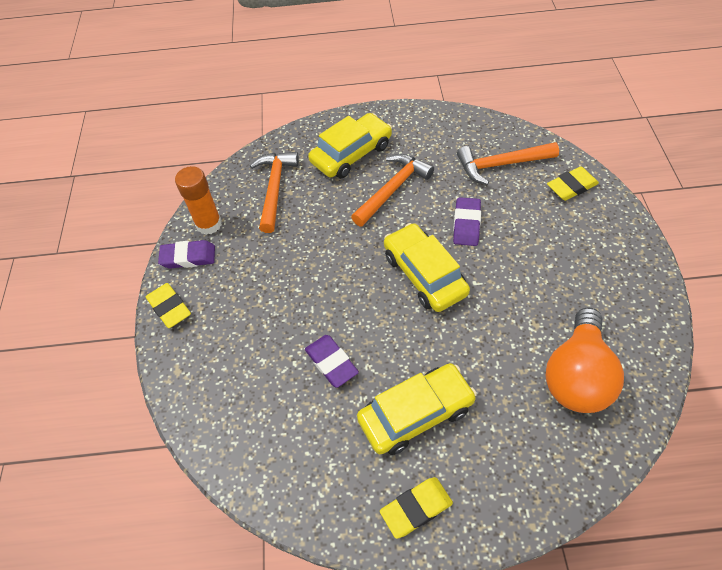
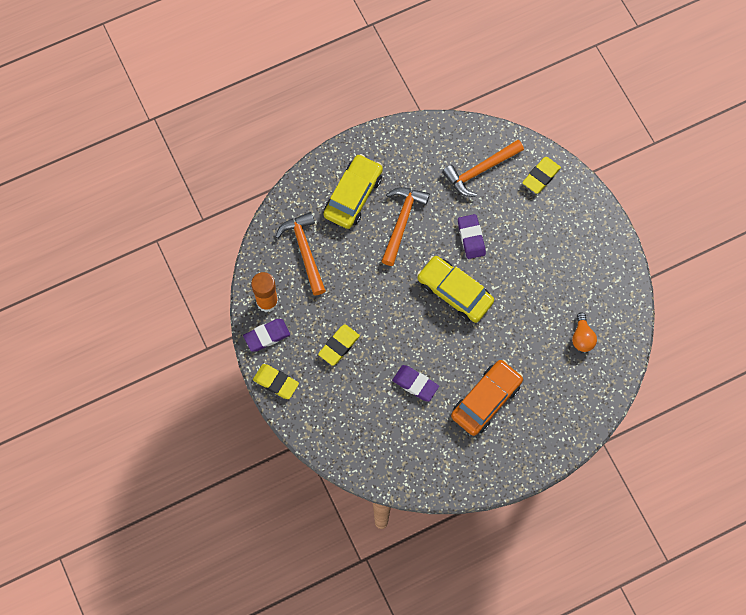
camera: 25 degrees left, 15 degrees up
yellow car [357,363,477,455] -> orange car [451,360,523,436]
yellow eraser [380,477,453,539] -> yellow eraser moved to [318,324,360,366]
orange light bulb [546,307,624,413] -> orange light bulb [572,312,597,352], size x0.50

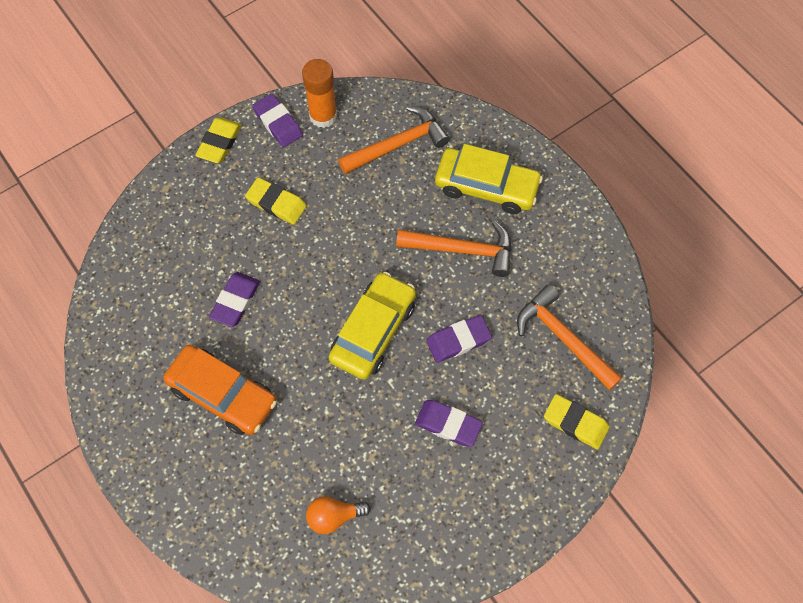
camera: 80 degrees right, 5 degrees down
none -> purple eraser [415,400,483,447]

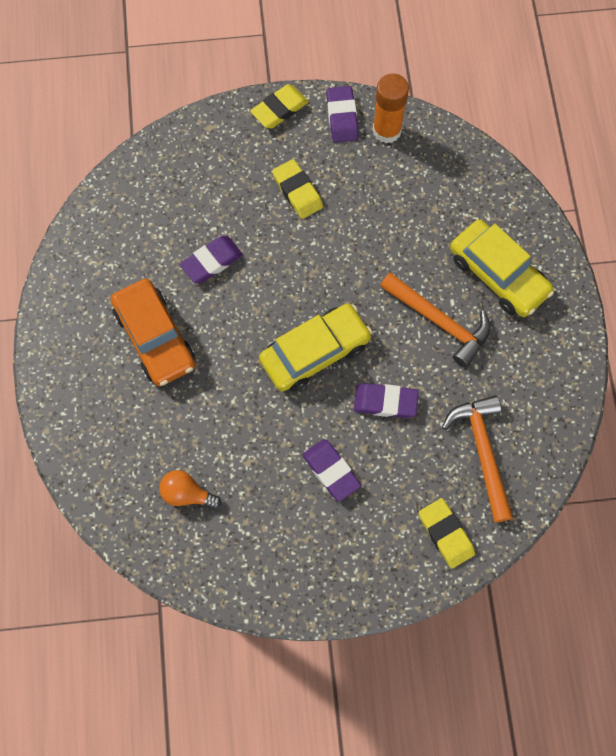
camera: 30 degrees right, 5 degrees up
orange hammer [338,106,450,174] -> none

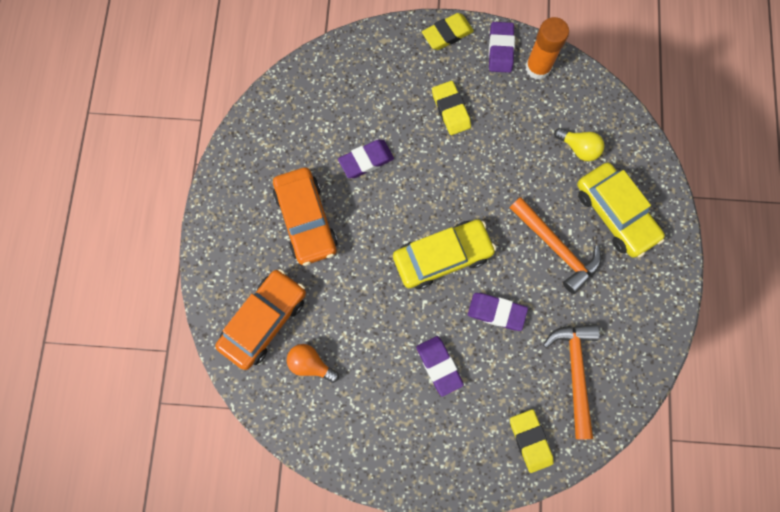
camera: 10 degrees right, 5 degrees up
none -> orange car [215,269,306,370]
none -> yellow light bulb [554,128,604,161]

